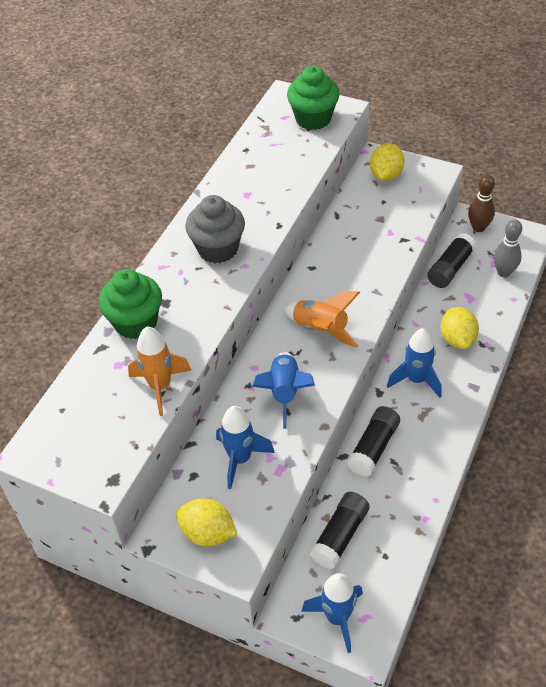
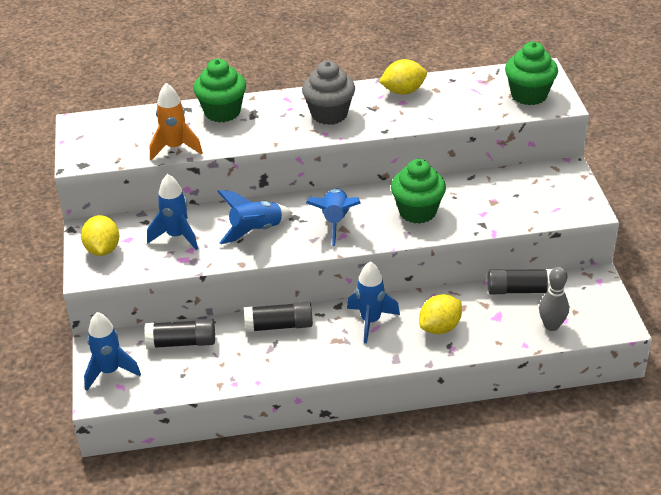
camera: 55 degrees right, 10 degrees down
orange rocket [284,291,360,348] -> blue rocket [306,189,361,246]
yellow lemon [370,143,404,181] -> yellow lemon moved to [379,59,427,95]
brown bowling pin [468,175,495,232] -> none
none -> green cupcake [391,159,446,224]

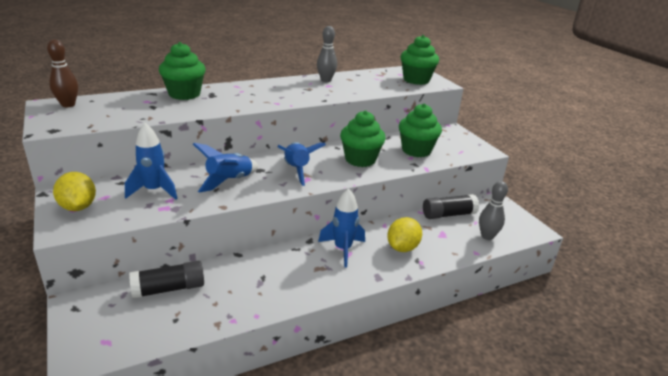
camera: 20 degrees left, 10 degrees down
blue rocket [84,312,141,391] -> none
orange rocket [150,83,203,160] -> none
black glue stick [244,302,313,332] -> none
grey cupcake [302,61,355,125] -> none
yellow lemon [379,59,427,95] -> grey bowling pin [317,26,337,82]
none -> brown bowling pin [47,39,78,107]
none -> green cupcake [399,103,442,157]

